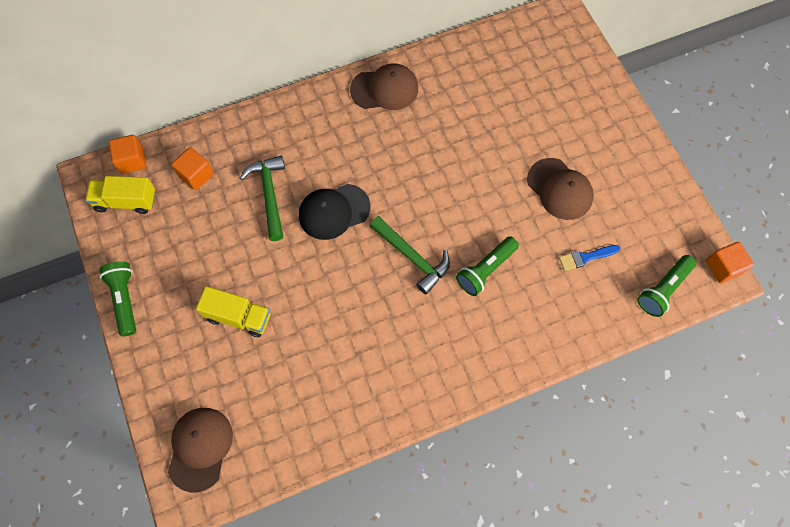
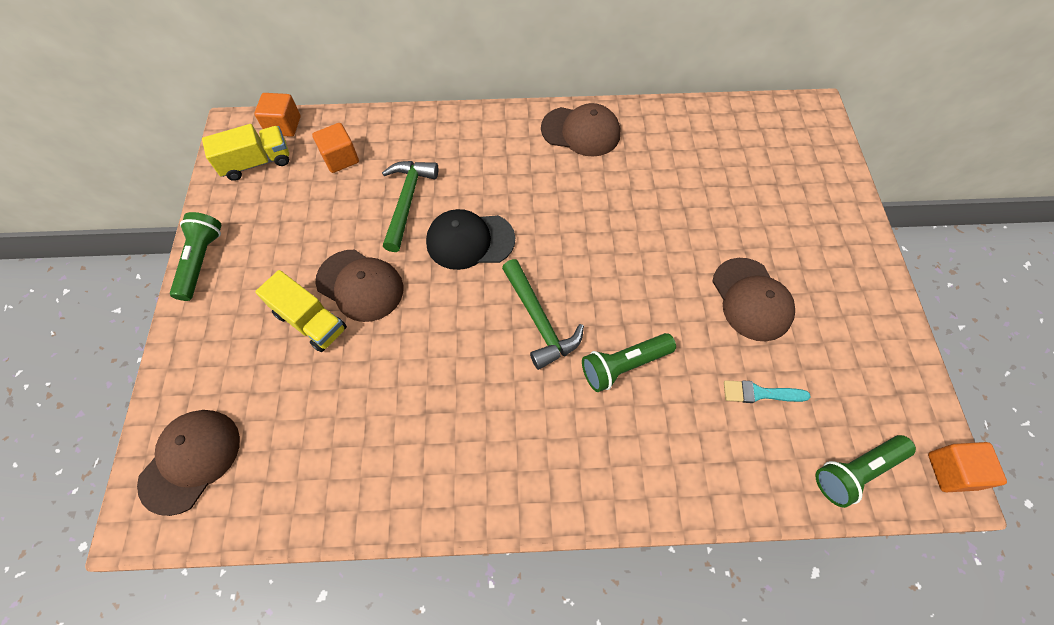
camera: 20 degrees right, 5 degrees down
yellow truck [85,176,155,214] -> yellow truck turned 135 degrees clockwise [202,124,289,181]
blue brush [559,245,620,271] -> turquoise brush [724,380,811,403]
none -> brown cap [315,250,403,322]

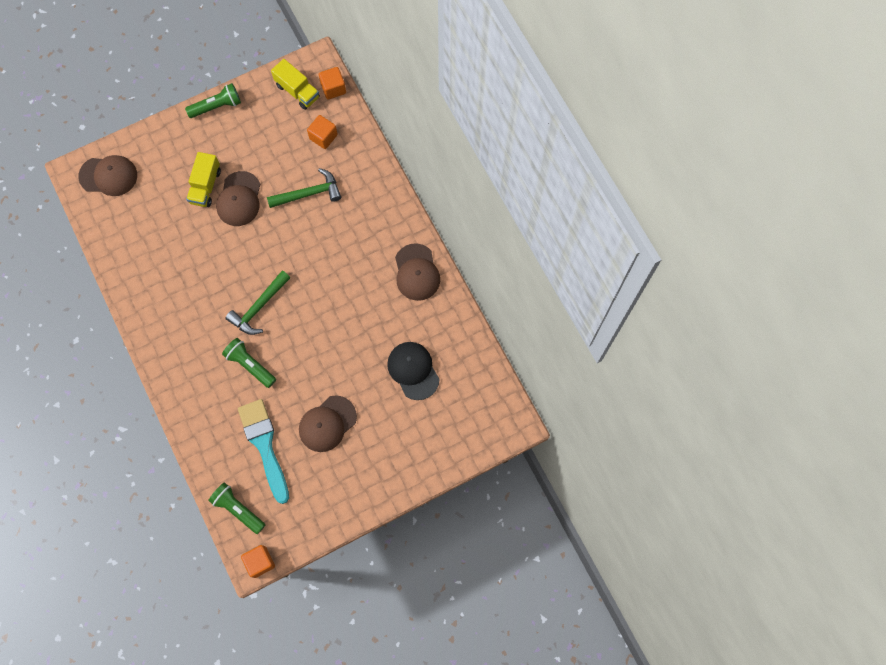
camera: 65 degrees right, 10 degrees up
black cap [426,209,515,270] -> black cap moved to [387,342,440,400]
turquoise brush [724,380,811,403] -> turquoise brush [238,399,289,504], size x2.05

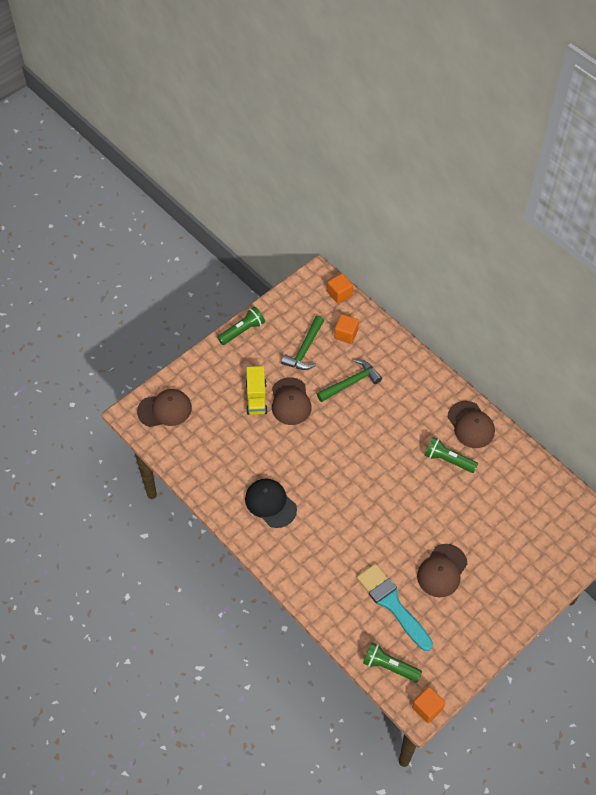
camera: 15 degrees left, 15 degrees down
green flashlight [222,338,276,388] -> green flashlight moved to [424,437,478,473]
green hammer [225,270,291,335] -> green hammer moved to [281,316,324,370]
yellow truck [271,59,320,110] -> none
black cap [387,342,440,400] -> black cap moved to [245,478,297,528]

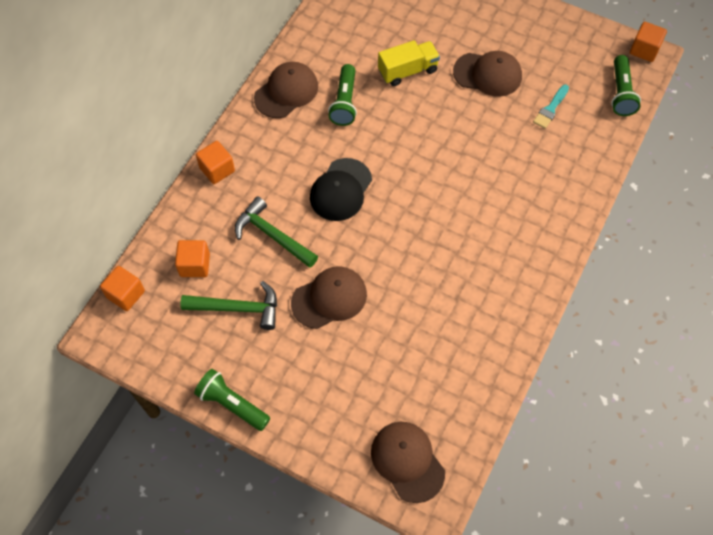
camera: 110 degrees left, 5 degrees up
black cap [245,478,297,528] -> black cap moved to [310,158,372,221]
yellow truck [246,366,268,415] -> yellow truck moved to [378,40,440,86]
turquoise brush [357,564,433,651] -> turquoise brush [533,85,569,129], size x0.49
none -> orange cube [196,141,235,184]

